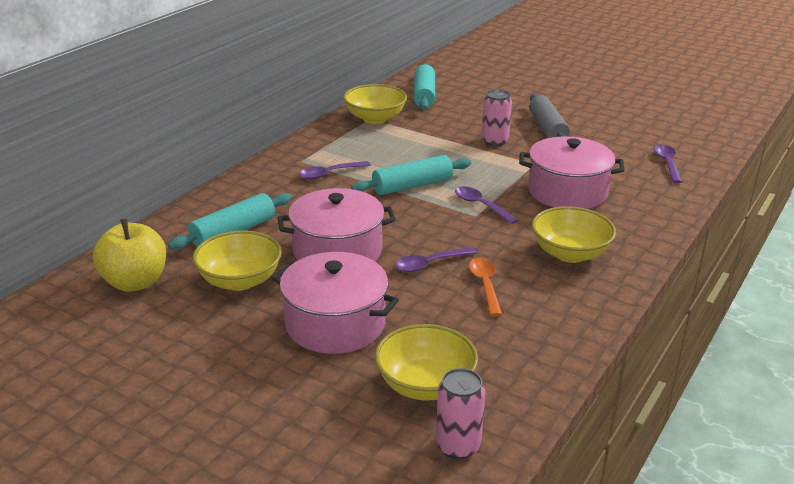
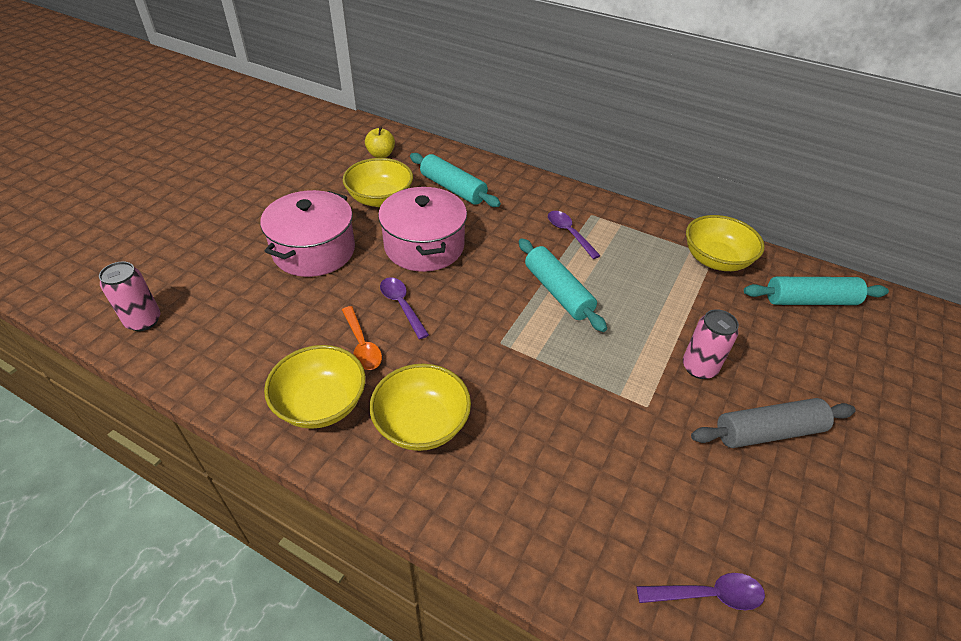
camera: 85 degrees right, 15 degrees up
yellow apple [93,219,166,292] -> yellow apple [365,126,395,158], size x0.59
yellow bowl [375,324,478,401] -> yellow bowl moved to [264,345,366,429]
purple spoon [455,186,518,224] -> none
orange spoon [469,257,502,316] -> orange spoon turned 75 degrees clockwise [342,306,382,370]
pink pot [519,136,625,209] -> none

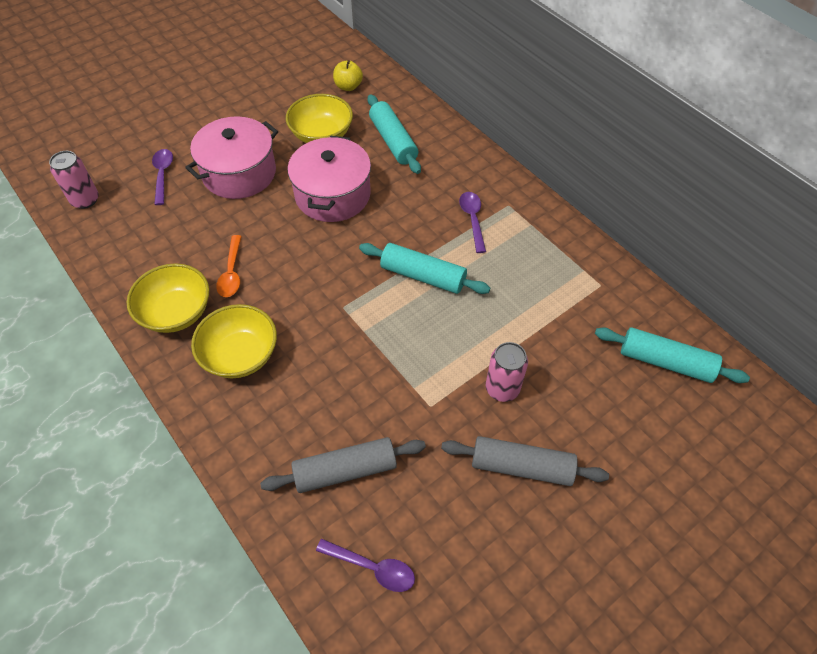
camera: 25 degrees right, 10 degrees up
purple spoon [380,277,429,339] -> purple spoon moved to [152,149,173,205]
turquoise rolling pin [519,239,607,332] -> turquoise rolling pin turned 60 degrees counterclockwise [359,243,490,294]
yellow bowl [686,215,765,271] -> none
none -> grey rolling pin [260,437,426,493]

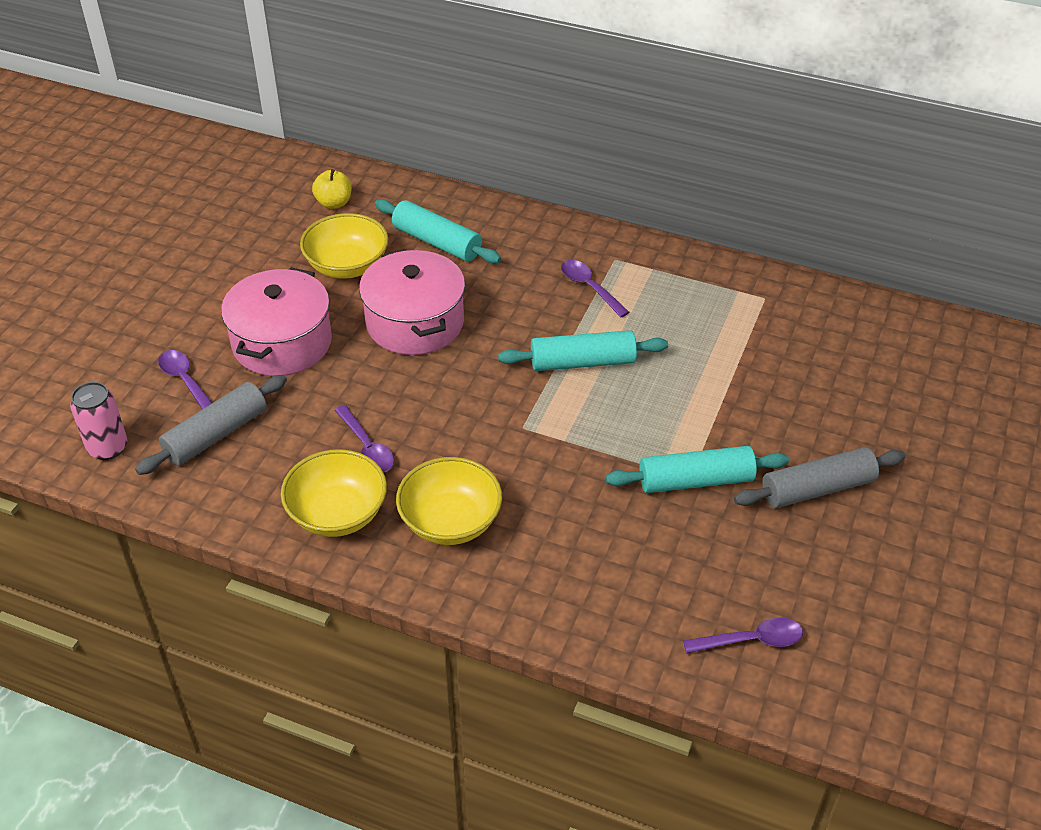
camera: 30 degrees left, 10 degrees down
orange spoon [216,235,242,297] -> purple spoon [335,405,394,472]
grey rolling pin [260,437,426,493] -> grey rolling pin moved to [135,375,287,475]
pink can [486,342,528,402] -> none
turquoise rolling pin [595,327,750,383] -> turquoise rolling pin moved to [606,446,789,493]

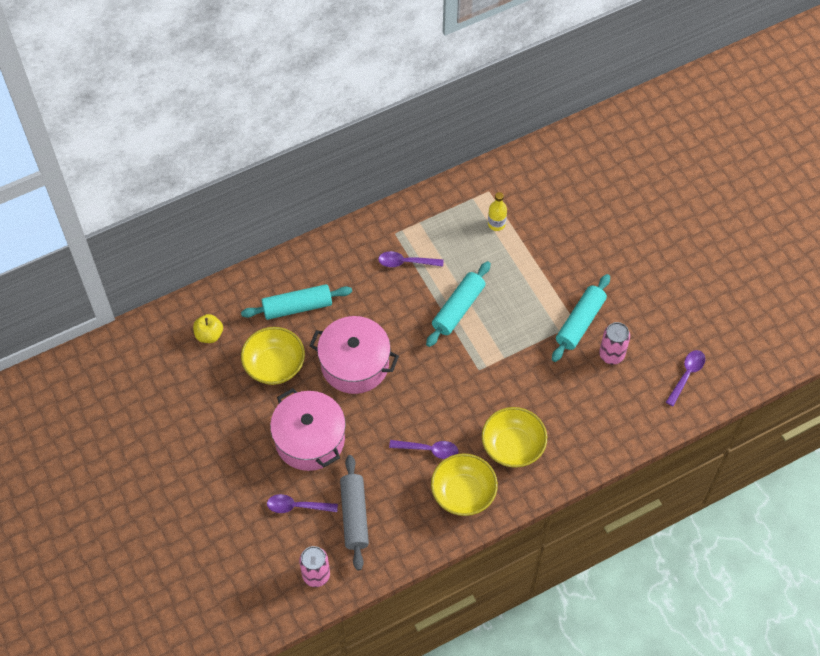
camera: 50 degrees left, 15 degrees up
grey rolling pin [734,447,905,508] -> none
none -> yellow bottle [488,192,507,231]
none -> pink can [599,322,630,364]

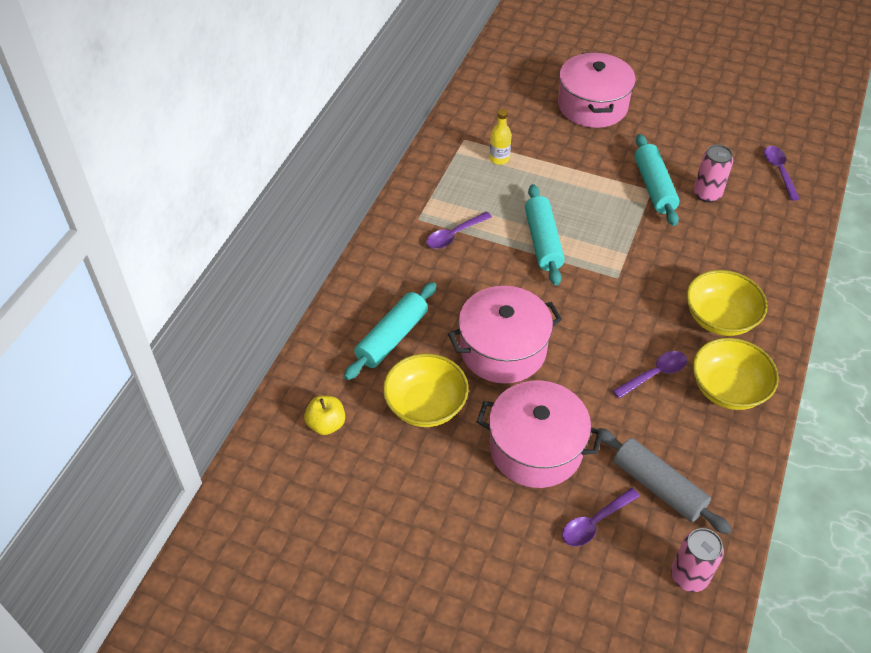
camera: 40 degrees left, 10 degrees down
none -> pink pot [558,52,636,128]

